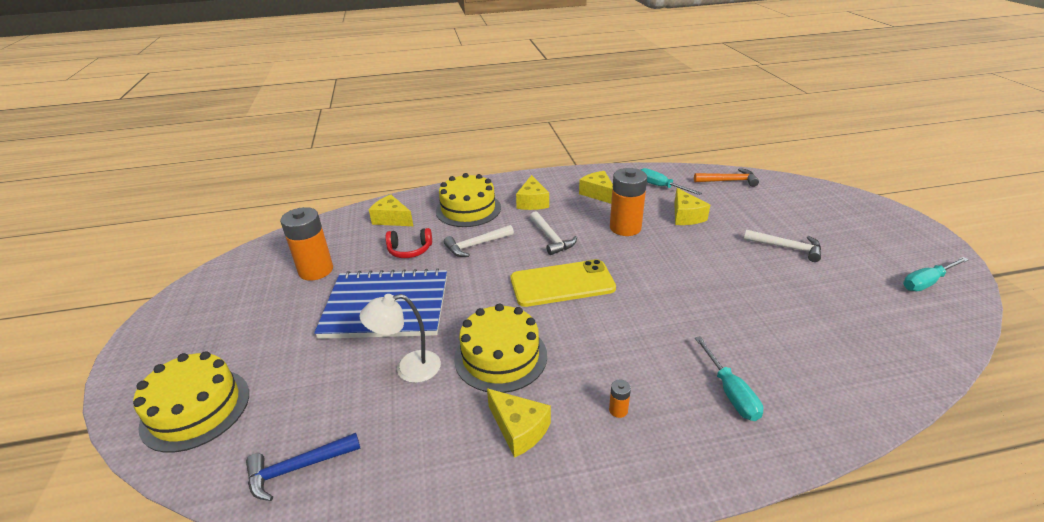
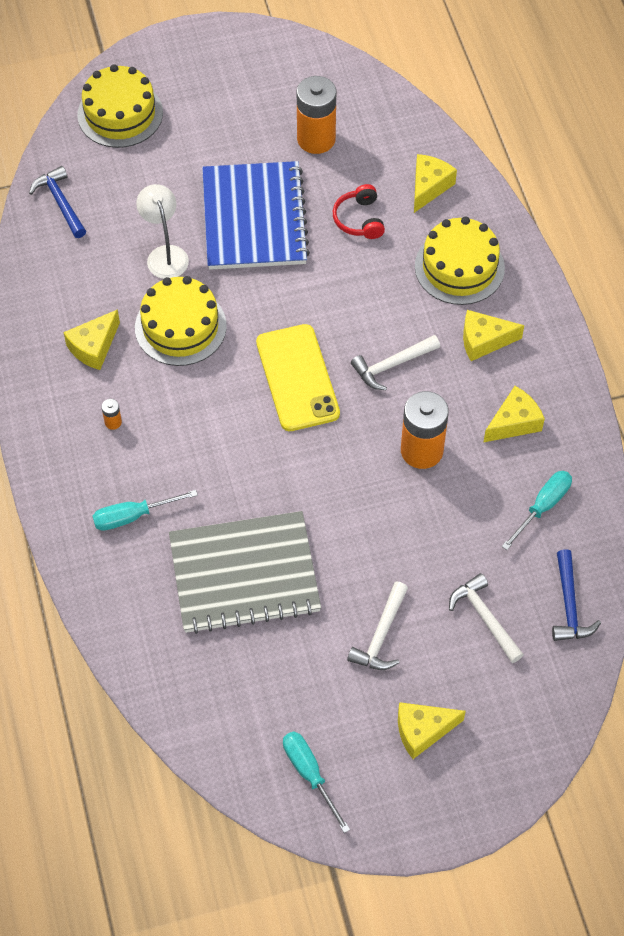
camera: 85 degrees right, 25 degrees up
white hammer [444,225,514,257] -> white hammer moved to [449,573,524,663]
yellow cheese [674,188,710,225] -> yellow cheese moved to [398,702,466,759]
orange hammer [694,168,759,187] -> blue hammer [552,549,601,641]
none -> grey notebook [169,511,321,634]

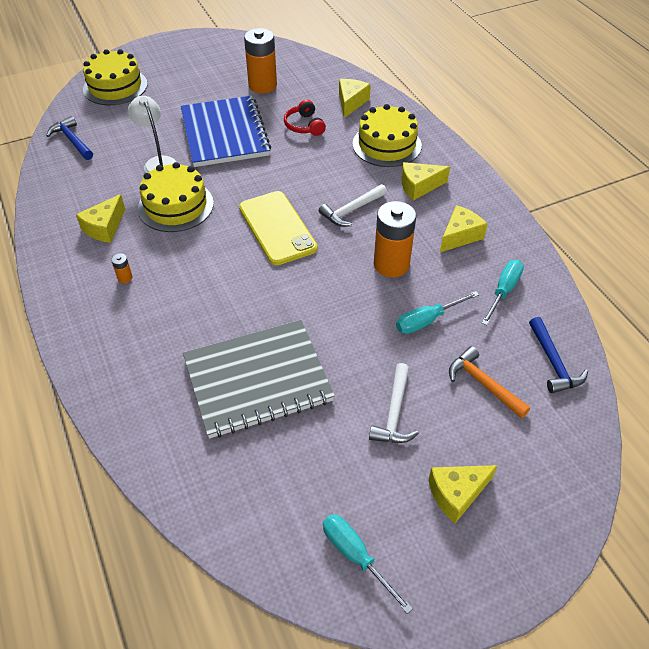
camera: 10 degrees left, 10 degrees down
turquoise screwdriver [93,490,198,531] -> turquoise screwdriver moved to [396,291,479,334]
white hammer [449,573,524,663] -> orange hammer [449,346,530,418]

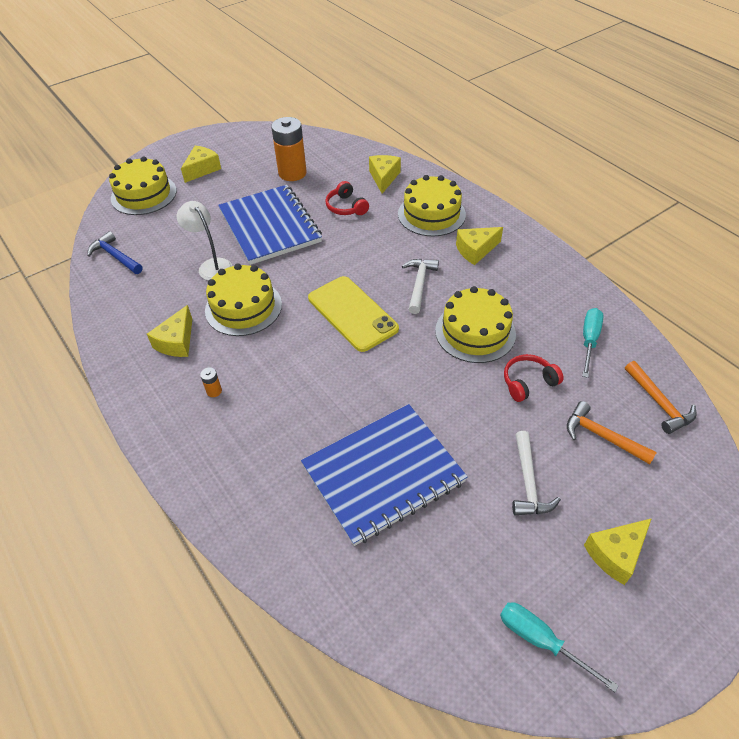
camera: 10 degrees left, 0 degrees up
grey notebook [183,320,335,438] -> blue notebook [301,404,468,546]
white hammer [319,184,387,227] -> white hammer turned 150 degrees clockwise [402,259,439,314]
orange battery [374,201,416,277] -> yellow cake [435,286,516,363]
turquoise screwdriver [396,291,479,334] -> red headphones [504,354,564,402]
yellow cheese [440,205,487,252] -> yellow cheese moved to [181,146,221,183]
blue hammer [529,317,588,393] -> orange hammer [625,361,697,434]

